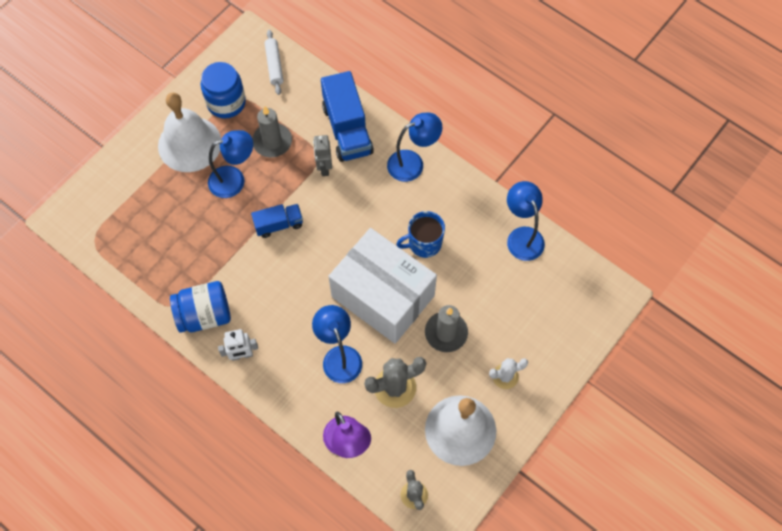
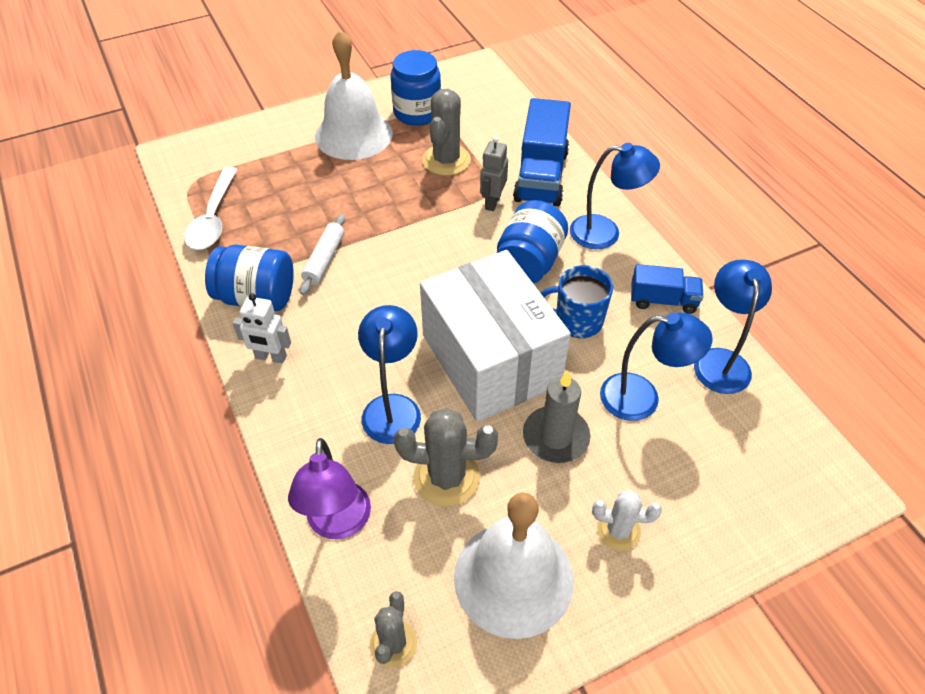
camera: 25 degrees right, 15 degrees down
blue lamp [208,130,253,198] -> blue lamp moved to [600,313,713,421]
blue truck [251,204,303,238] -> blue truck moved to [631,264,704,314]
grey candle [252,106,292,157] -> grey cactus [422,89,471,176]
white rolling pin [265,30,283,95] -> white rolling pin moved to [300,214,345,295]
none -> white spoon [184,167,238,250]
none -> blue jar [496,200,568,284]

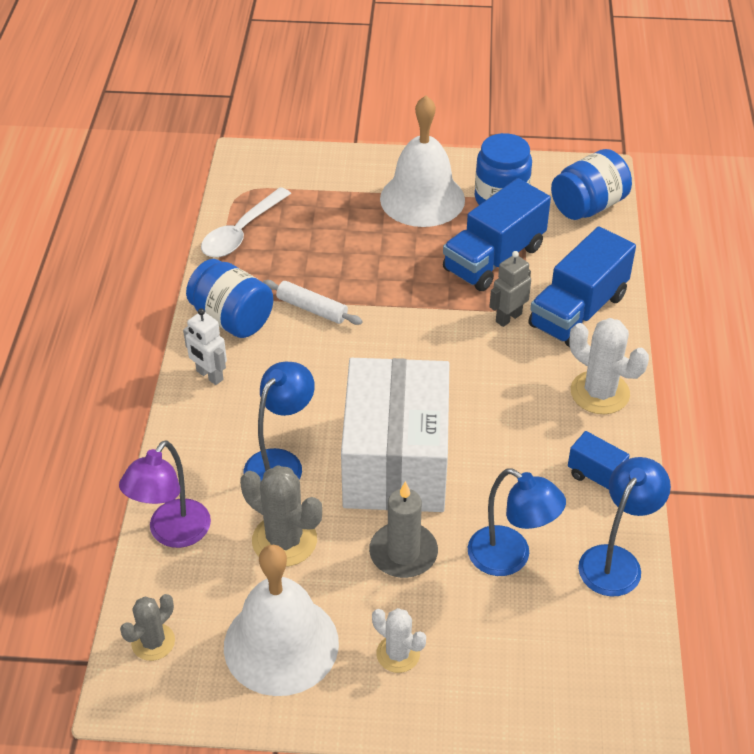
camera: 30 degrees right, 5 degrees down
white rolling pin [300,214,345,295] -> white rolling pin turned 75 degrees clockwise [263,280,363,325]
grey cactus [422,89,471,176] -> blue truck [443,178,551,291]
blue jar [496,200,568,284] -> blue jar moved to [551,149,632,220]
blue mug [541,265,613,338] -> none
blue lamp [570,143,660,249] -> white cactus [569,318,649,414]

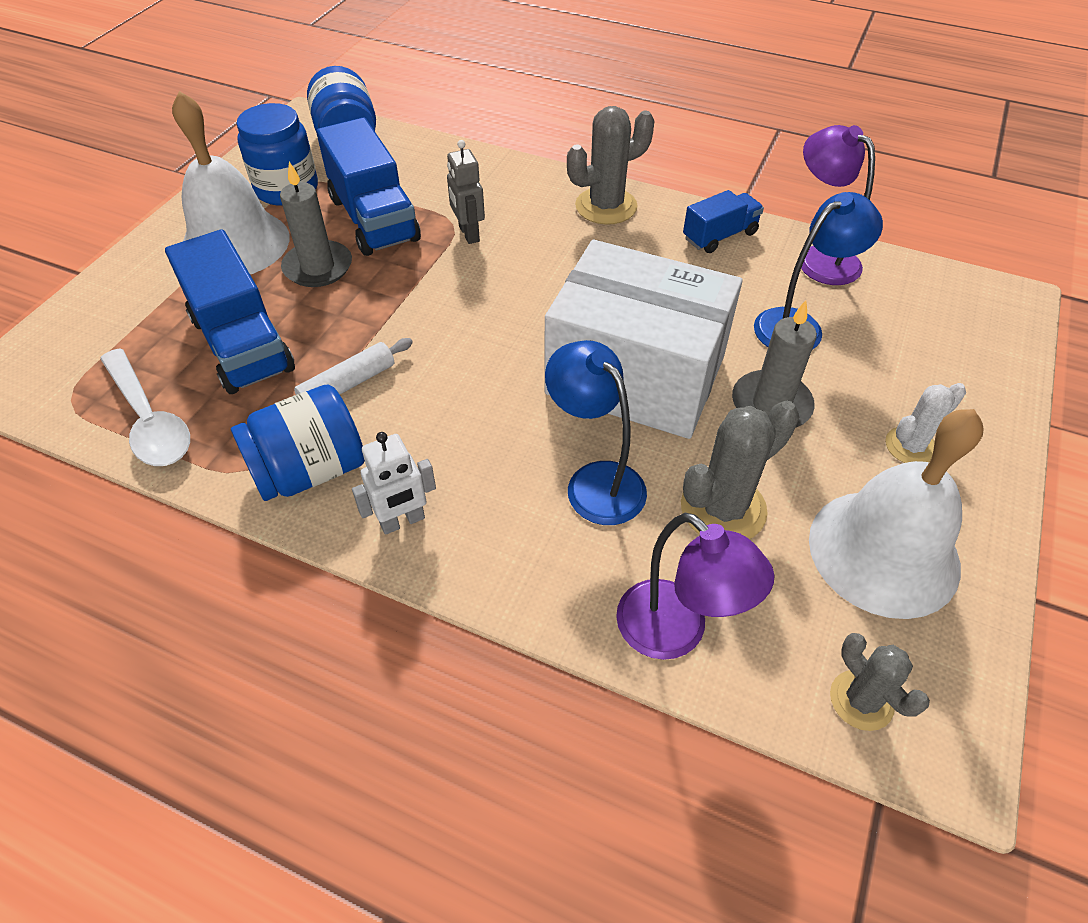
camera: 70 degrees left, 5 degrees up
blue truck [528,226,636,347] -> blue truck moved to [165,230,295,394]
white cactus [569,318,649,414] -> grey cactus [567,106,655,225]
blue lamp [578,457,671,597] -> purple lamp [801,125,875,285]
none -> grey candle [280,162,352,287]

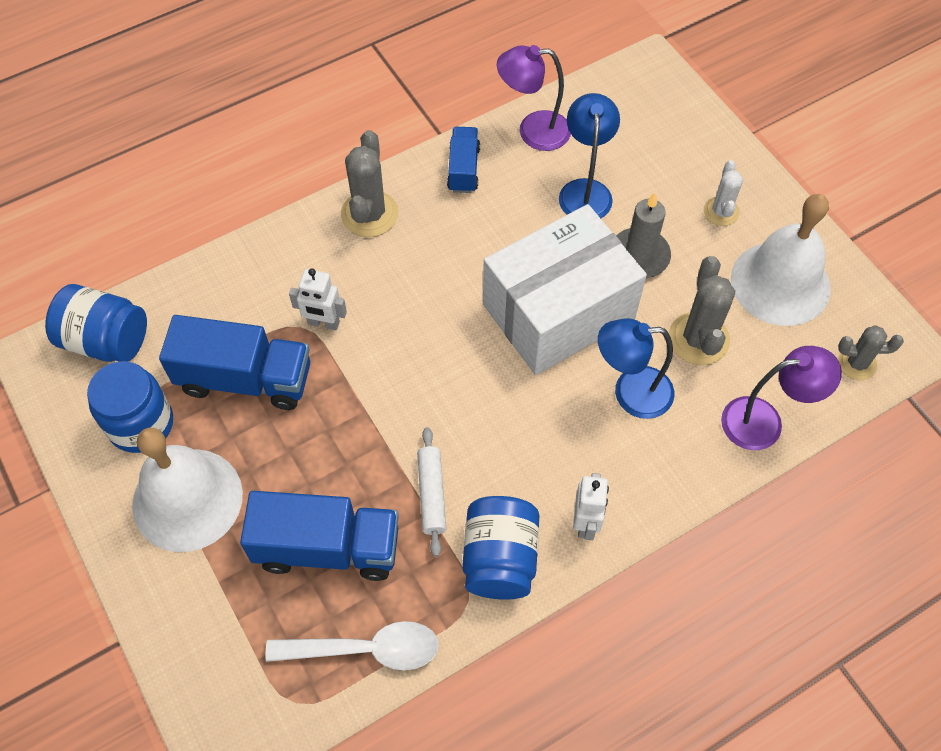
camera: 55 degrees left, 10 degrees up
grey candle [280,162,352,287] -> none
grey robot [447,140,485,244] -> white robot [289,268,347,330]

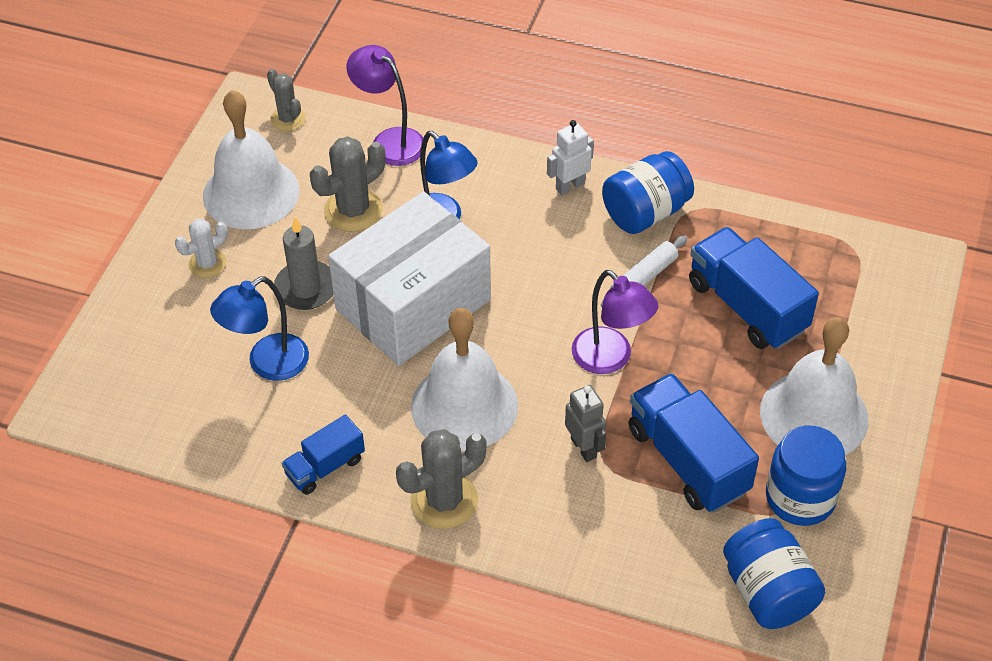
camera: 130 degrees left, 10 degrees down
white spoon [265,621,439,670] -> none
white robot [289,268,347,330] -> grey robot [565,385,606,462]
white box [483,204,647,375] -> white box turned 60 degrees counterclockwise [328,192,491,366]
purple lamp [497,45,571,151] -> purple lamp moved to [572,270,658,374]
none -> white bell [411,308,518,451]

